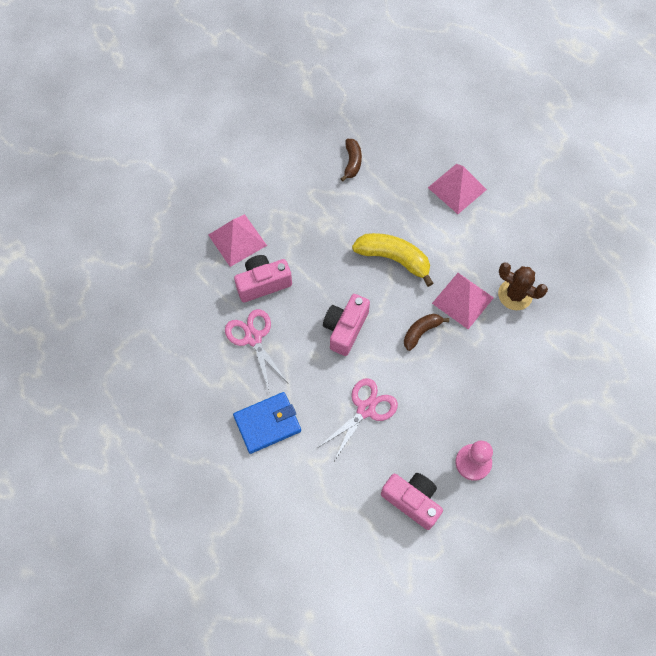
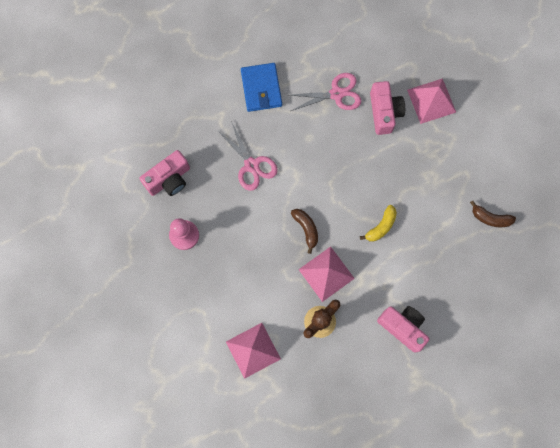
camera: 105 degrees right, 10 degrees up
pink camera [323,294,370,356] -> pink camera moved to [377,306,430,353]
yellow banana [352,233,433,287] -> yellow banana [360,205,397,241], size x0.59
pink pyramid [428,164,487,214] -> pink pyramid moved to [226,323,281,379]

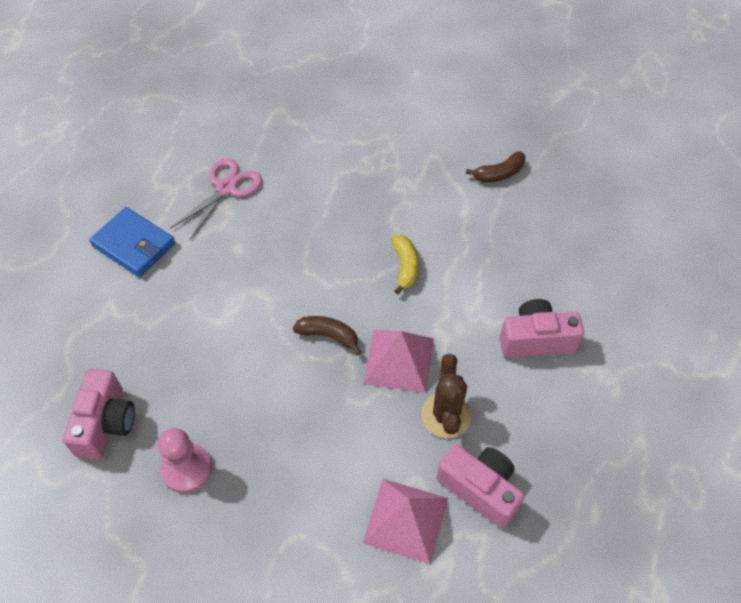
camera: 45 degrees left, 20 degrees down
pink scissors [217,121,278,191] -> none
pink camera [370,81,405,135] -> pink camera moved to [436,445,524,529]
pink pyramid [407,78,456,124] -> none

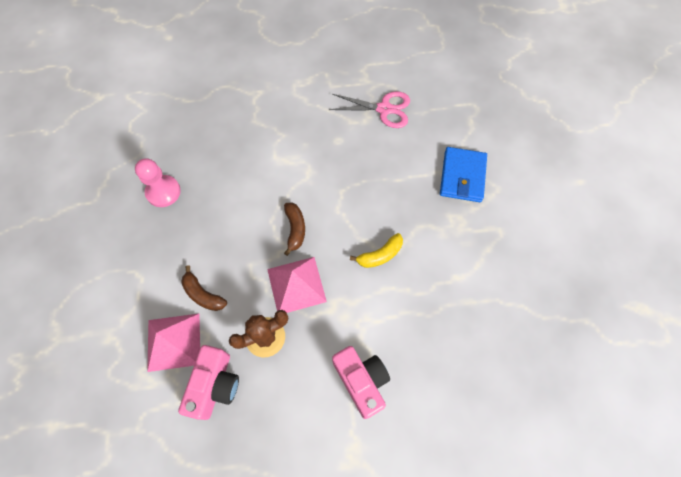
camera: 65 degrees right, 10 degrees up
pink camera [63,369,135,460] -> none
blue wallet [89,207,176,277] -> blue wallet moved to [440,147,487,202]
brown banana [466,151,526,183] -> brown banana moved to [181,265,227,311]

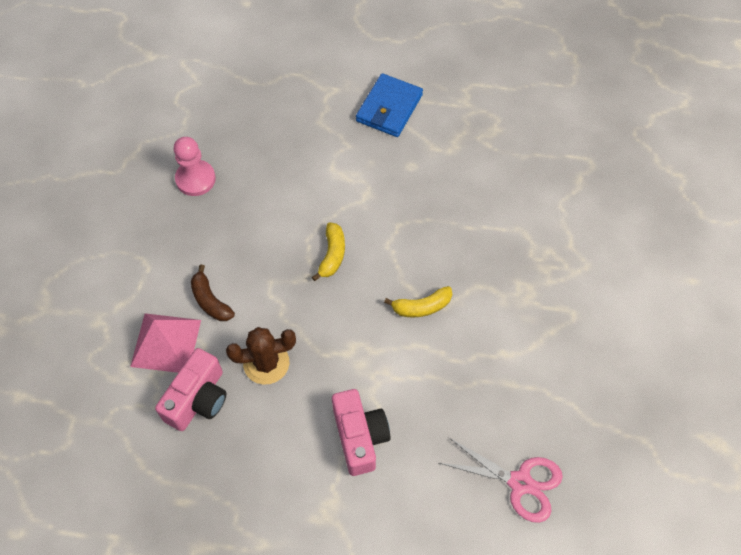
camera: 15 degrees right, 5 degrees down
pink pyramid [267,257,327,313] -> none
brown banana [284,203,305,256] -> yellow banana [312,223,345,281]
pink scissors [329,91,410,128] -> pink scissors moved to [439,437,563,523]
blue wallet [440,147,487,202] -> blue wallet moved to [356,73,423,137]

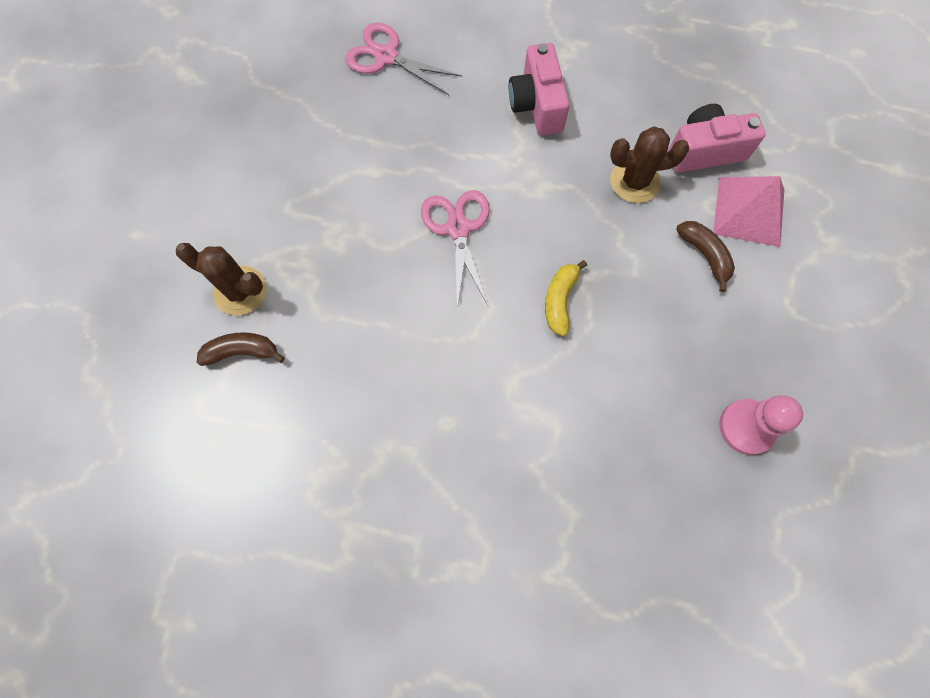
camera: 175 degrees left, 10 degrees up
pink camera [155,348,227,431] -> pink camera turned 45 degrees clockwise [668,104,766,173]
blue wallet [356,73,423,137] -> none
yellow banana [384,286,452,317] -> pink scissors [421,190,490,308]
none -> brown cactus [176,243,267,315]
none -> brown banana [197,332,285,366]

